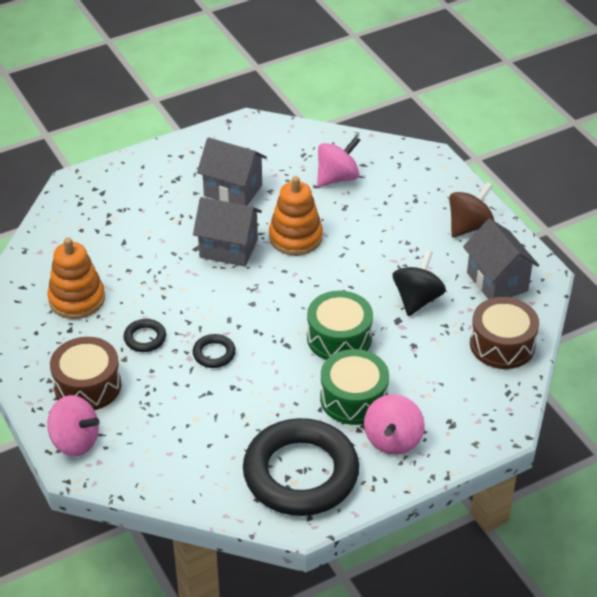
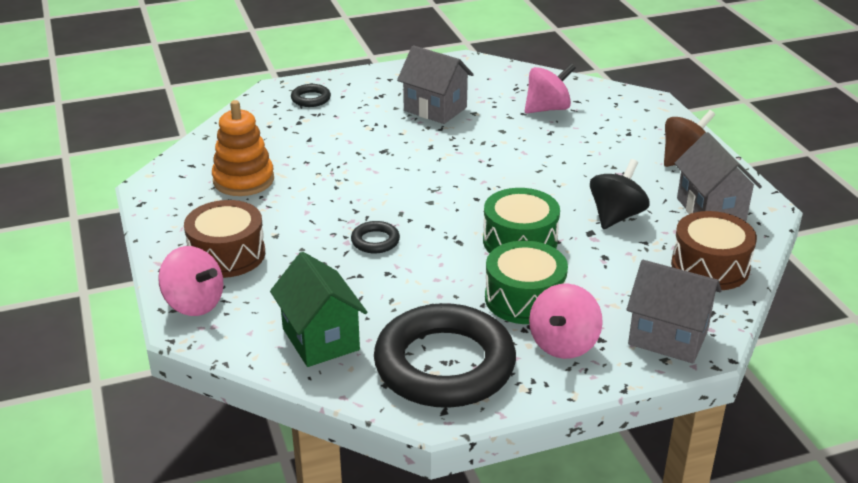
camera: 10 degrees right, 10 degrees down
black ring [124,319,166,352] -> black ring moved to [291,84,331,107]
grey house [193,197,262,267] -> grey house moved to [626,260,722,363]
orange stacking toy [269,176,323,255] -> none
none -> green house [270,252,367,367]

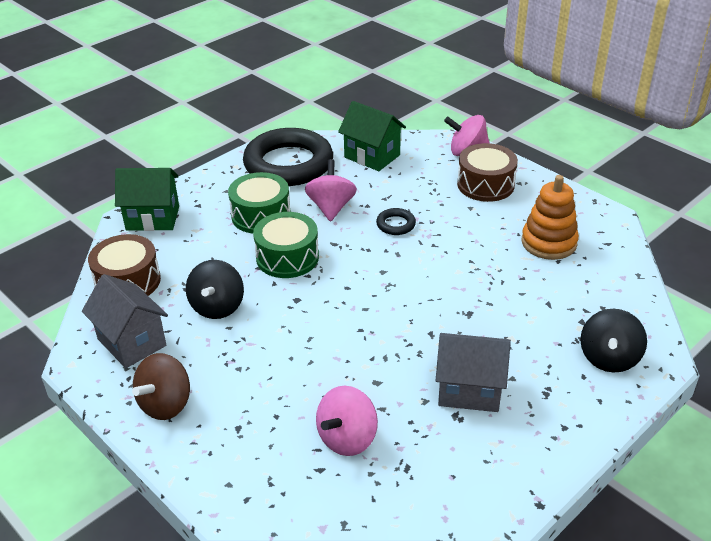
camera: 155 degrees right, 5 degrees up
black ring [291,84,331,107] -> black spinning top [580,309,647,373]
pink spinning top [529,284,603,359] -> pink spinning top moved to [305,159,357,222]
grey house [626,260,722,363] -> green house [115,168,179,231]

